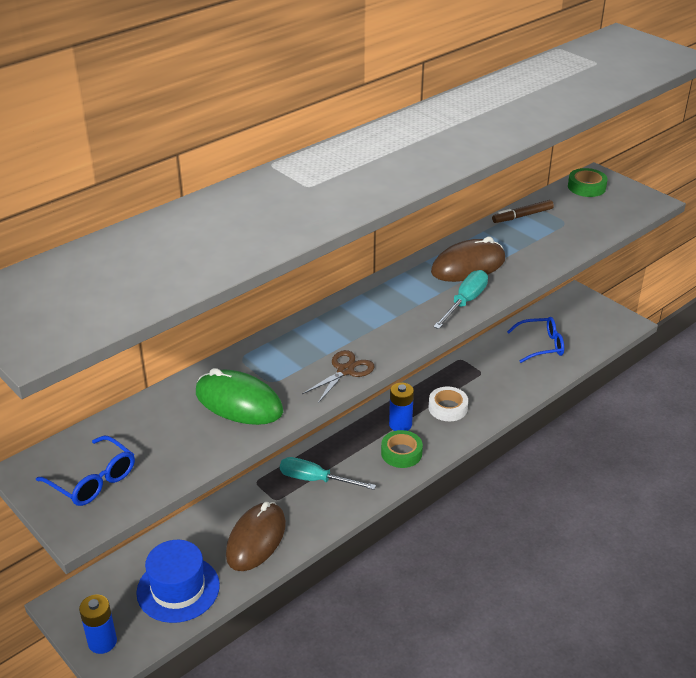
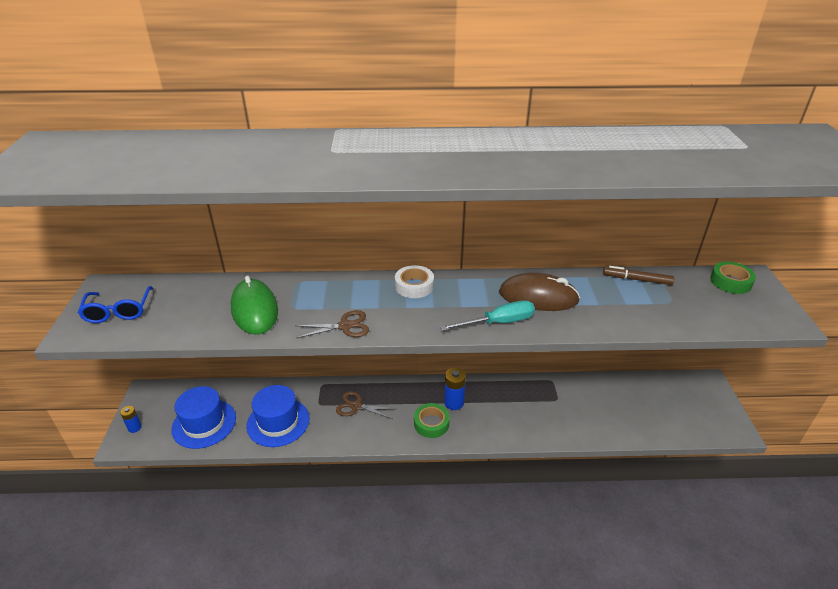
camera: 40 degrees right, 0 degrees up
blue battery [79,594,117,654] -> blue battery [120,406,142,433], size x0.62
brown mouse [226,502,286,571] -> blue hat [246,385,309,447]
turquoise screwdriver [280,457,376,490] -> brown scissors [336,391,396,419]
white tape [429,386,468,421] -> white tape moved to [395,265,434,298]
blue glasses [507,317,564,363] -> none

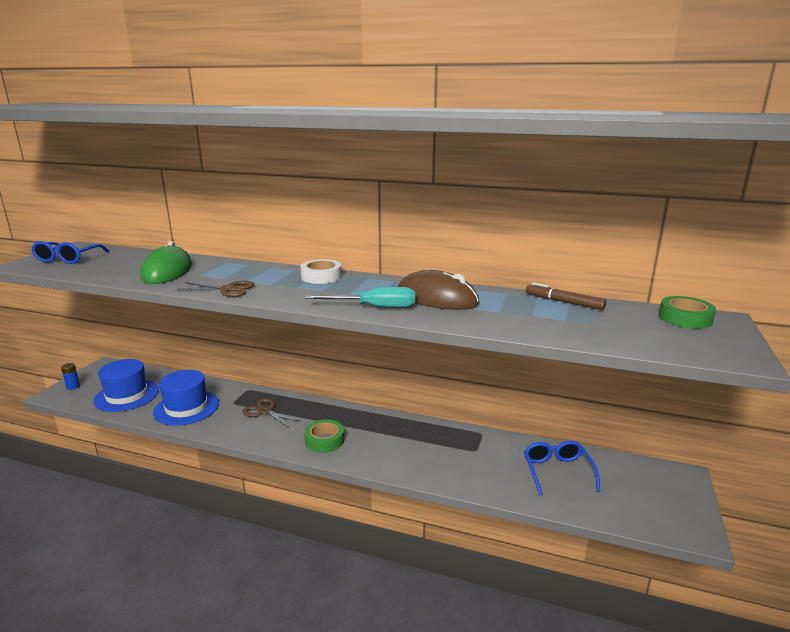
camera: 20 degrees right, 15 degrees down
blue battery [444,368,466,410] -> none
none -> blue glasses [524,441,600,495]

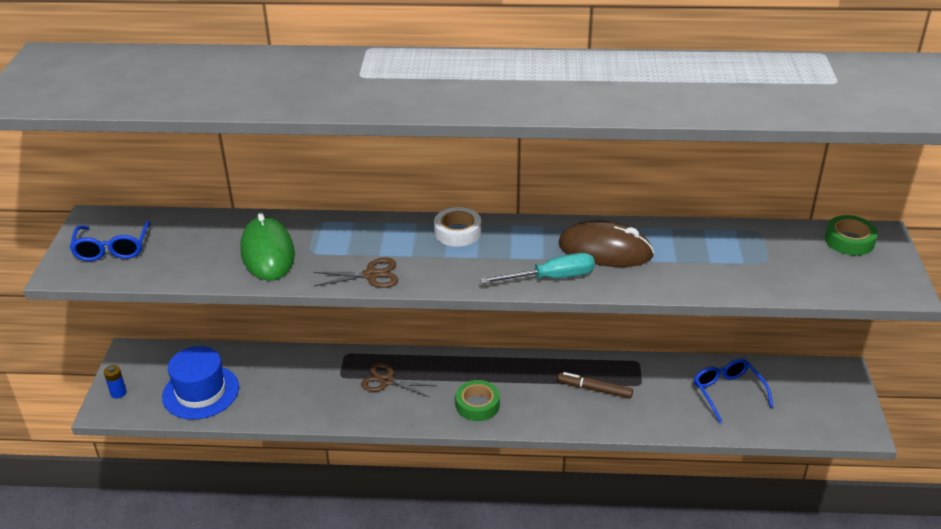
camera: 15 degrees left, 15 degrees up
blue hat [153,370,219,426] -> none
brown marker [526,282,606,310] -> brown marker moved to [558,372,633,398]

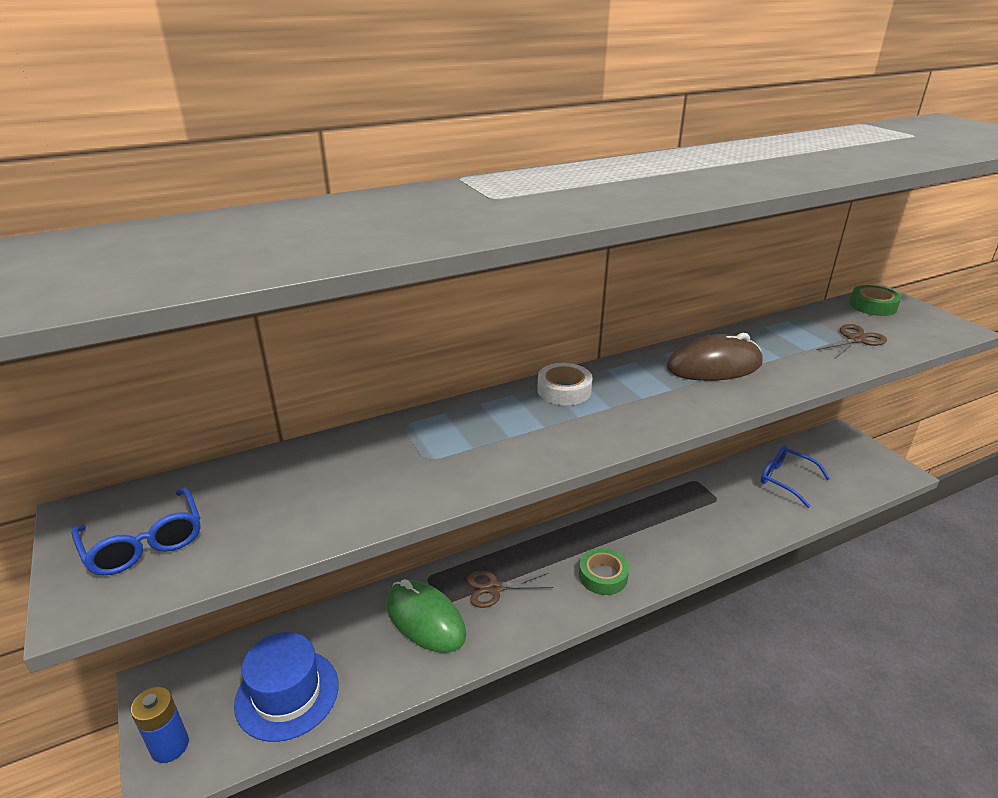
camera: 30 degrees left, 5 degrees down
blue battery [104,365,127,398] -> blue battery [131,687,189,763], size x1.60
green mouse [240,212,295,281] -> green mouse moved to [386,579,466,653]
brown scissors [313,258,398,288] -> brown scissors moved to [816,324,887,359]
turquoise screwdriver [480,253,595,284] -> none
brown marker [558,372,633,398] -> none

